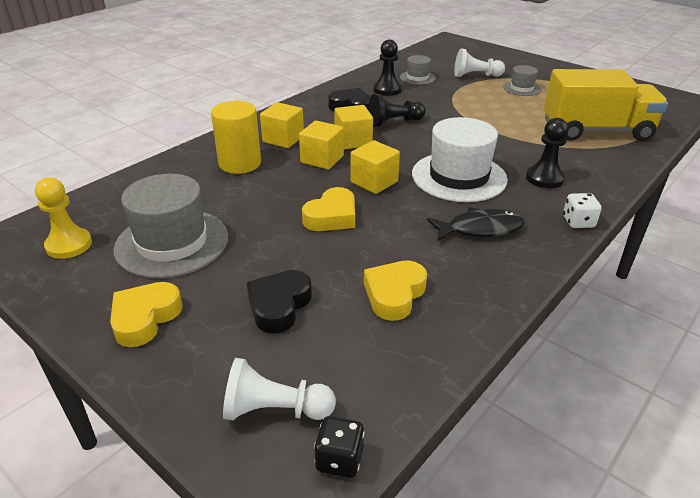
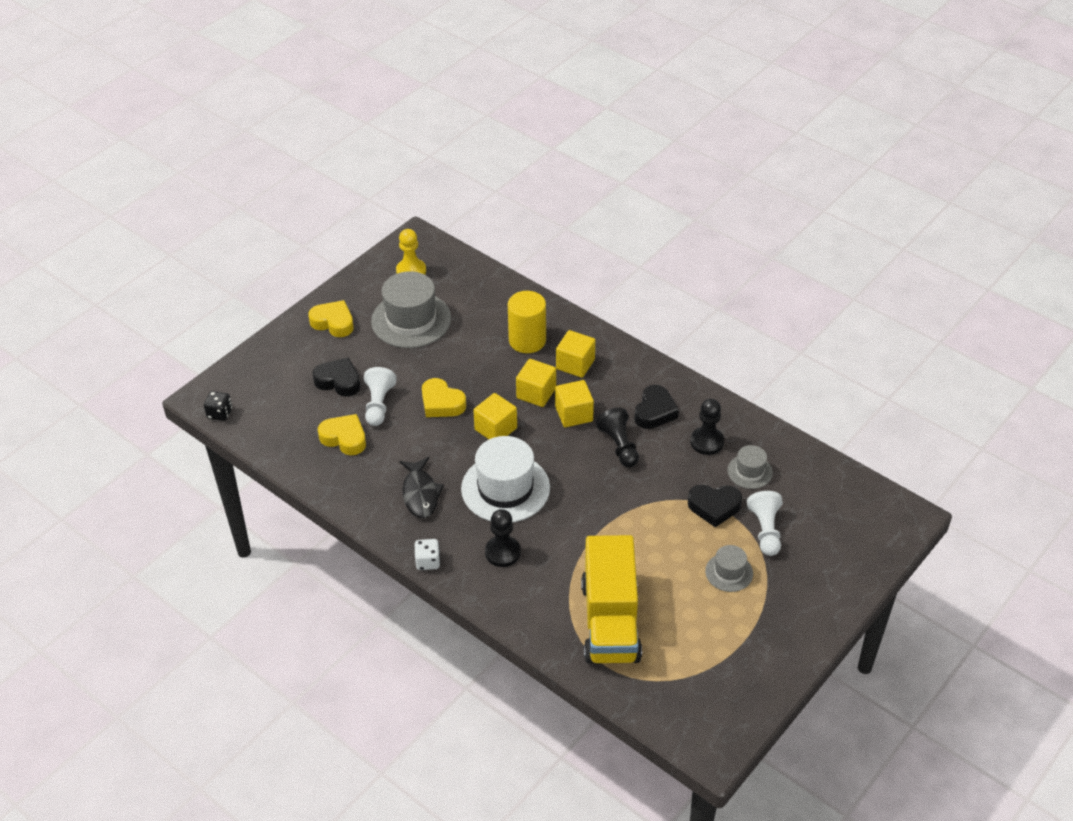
camera: 90 degrees right, 10 degrees up
white pawn [223,358,336,420] -> white pawn moved to [364,367,397,426]
none -> black heart [688,485,742,527]

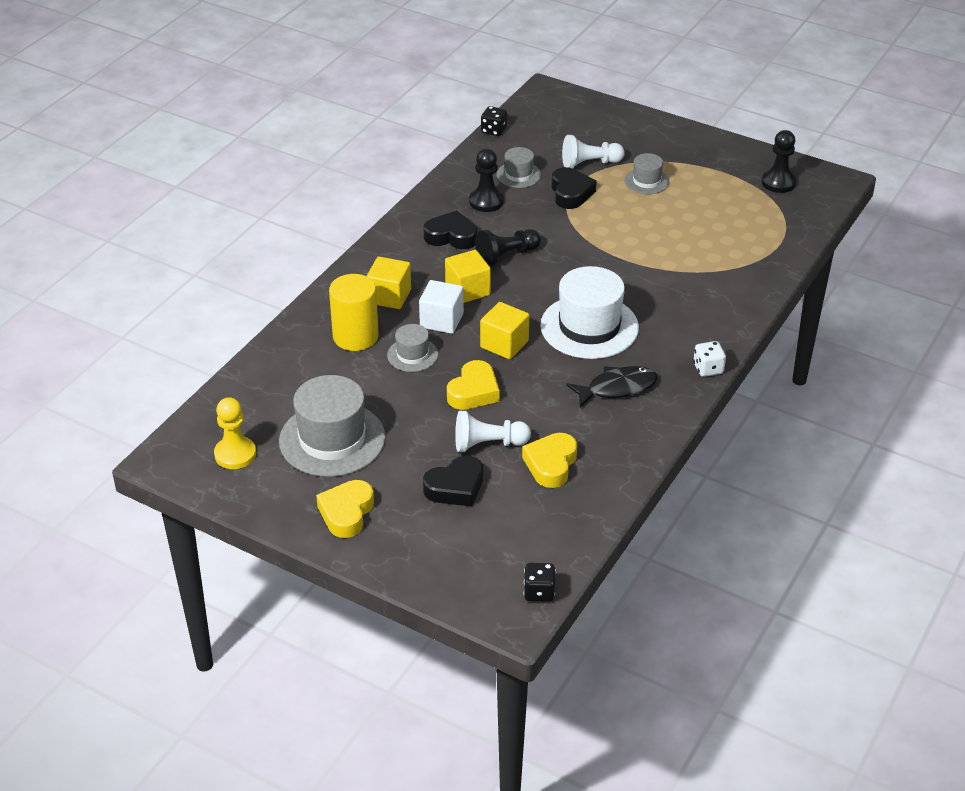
camera: 100 degrees left, 5 degrees down
black heart [312,357,361,397] -> black heart turned 135 degrees counterclockwise [423,456,483,506]
black pawn [485,509,521,567] -> black pawn moved to [762,130,797,193]
yellow cube [516,359,556,407] -> white cube [419,280,464,334]
yellow truck [581,535,642,664] -> none
none -> grey hat [387,324,438,372]
none -> black dice [481,106,507,136]

